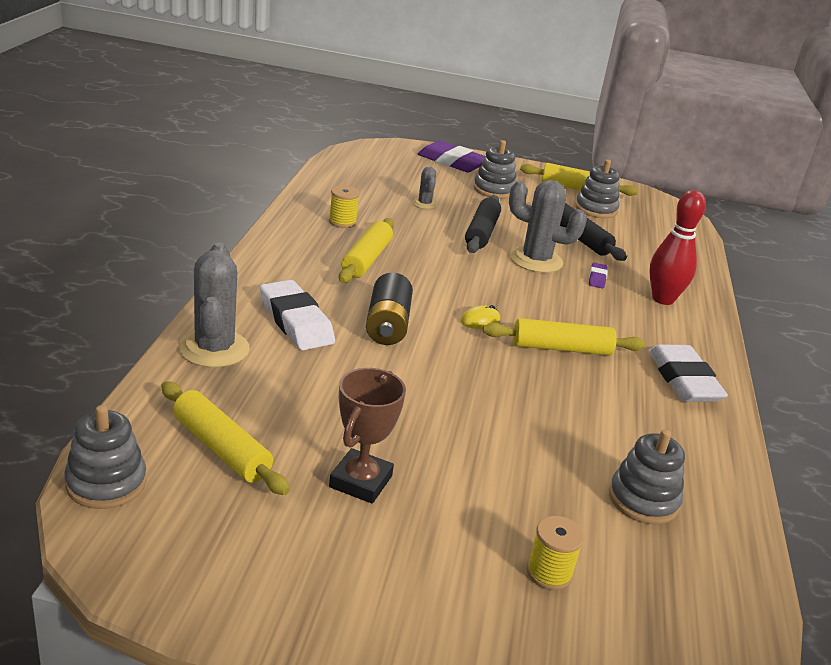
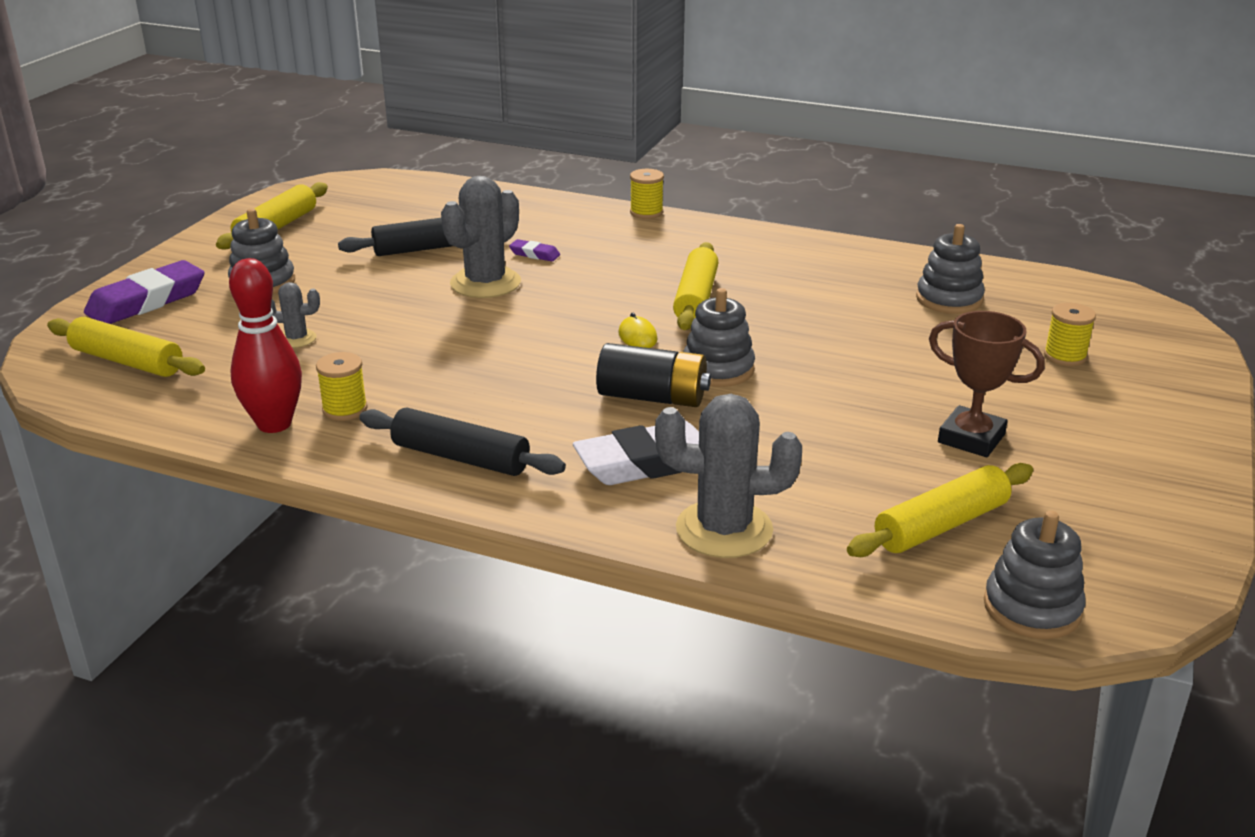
camera: 75 degrees left, 0 degrees up
yellow rolling pin [339,218,394,283] -> yellow rolling pin moved to [47,317,205,377]
black rolling pin [465,195,501,253] -> black rolling pin moved to [359,407,566,476]
grey stacking toy [575,159,620,218] -> grey stacking toy moved to [683,288,755,387]
red bowling pin [649,190,706,305] -> red bowling pin moved to [229,258,302,433]
white eraser [649,344,728,402] -> none
none -> yellow spool [630,169,664,219]

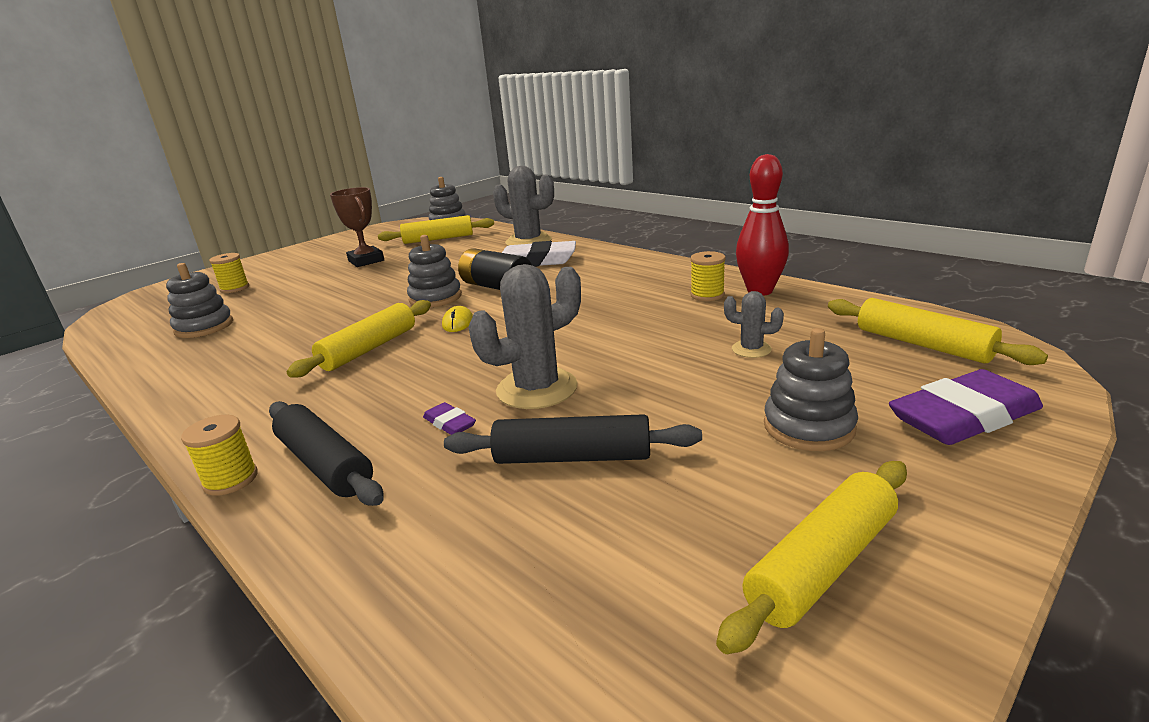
camera: 155 degrees left, 5 degrees down
black rolling pin [359,407,566,476] -> black rolling pin moved to [269,401,384,506]

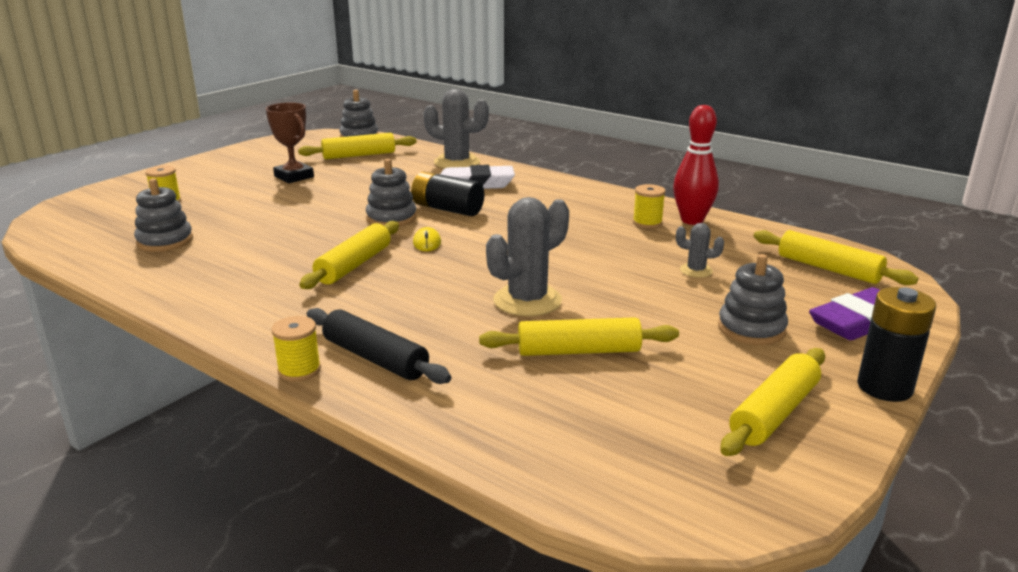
camera: 10 degrees left, 0 degrees up
purple eraser [423,402,476,435] -> none
black rolling pin [444,414,702,464] -> yellow rolling pin [479,317,679,356]
none -> black battery [857,287,936,402]

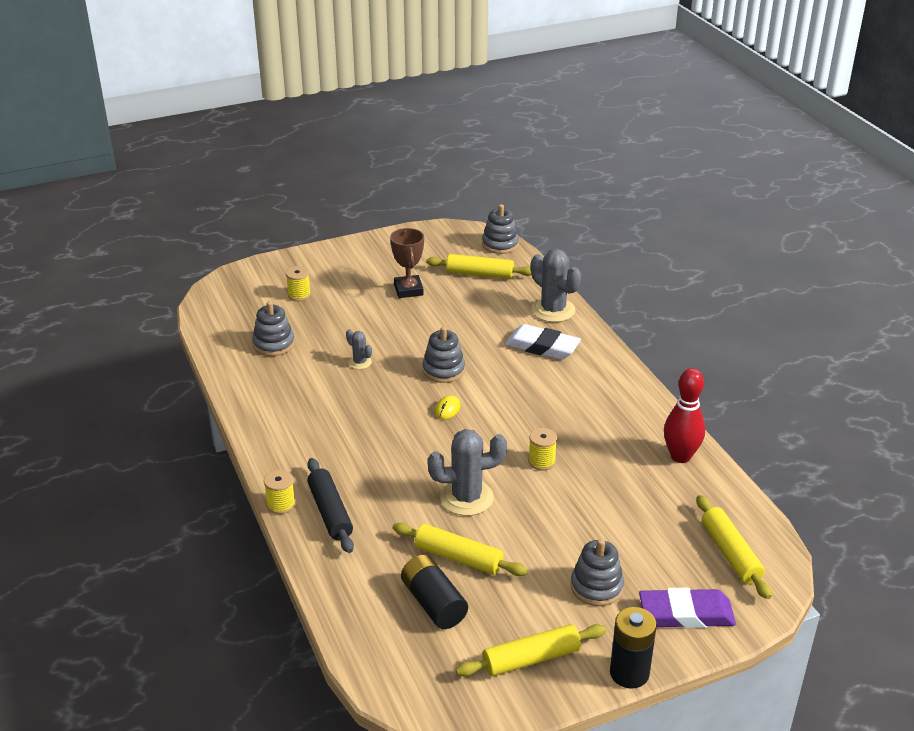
camera: 30 degrees right, 10 degrees up
yellow rolling pin [299,221,399,289] -> none
black battery [411,172,484,216] -> black battery moved to [401,555,468,629]
yellow spool [633,184,666,229] -> yellow spool moved to [528,428,557,470]
grey cactus [676,223,724,278] -> grey cactus moved to [346,329,372,369]

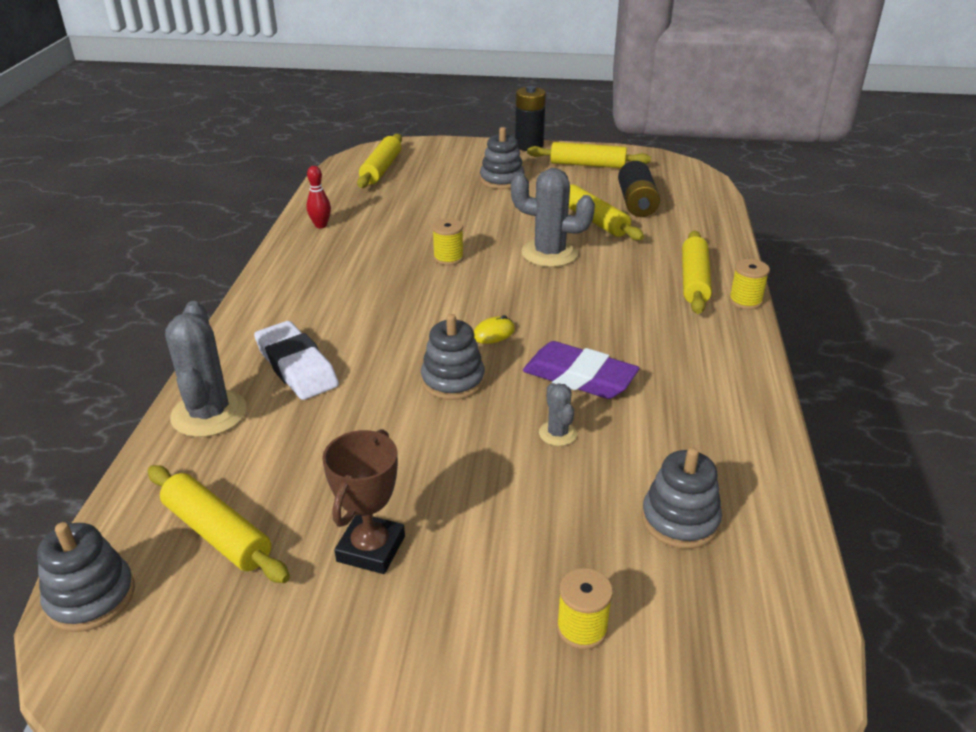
camera: 150 degrees left, 0 degrees up
black rolling pin [307,458,354,553] -> yellow rolling pin [682,231,712,314]
purple eraser [639,588,736,628] -> purple eraser moved to [523,341,640,399]
red bowling pin [664,368,705,463] -> red bowling pin [306,166,331,228], size x0.56

